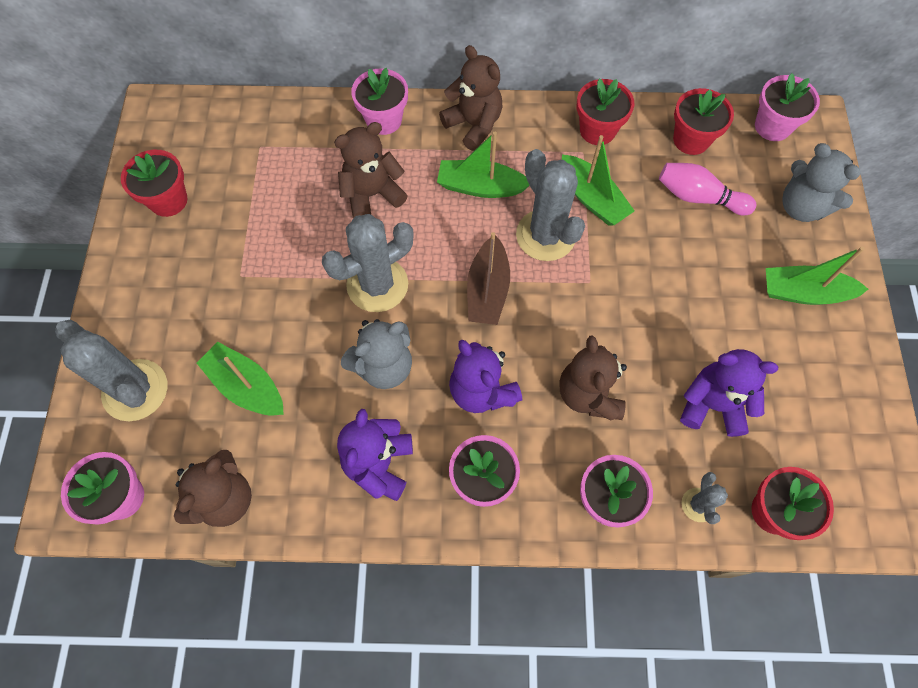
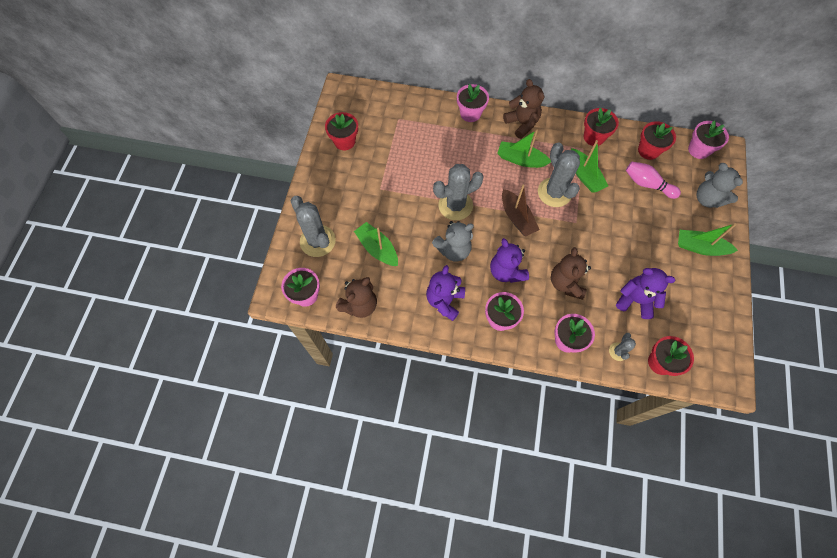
camera: 10 degrees right, 0 degrees up
brown teddy bear [334,122,408,218] -> none
brown boat [467,232,510,325] -> brown boat turned 45 degrees counterclockwise [502,185,539,237]

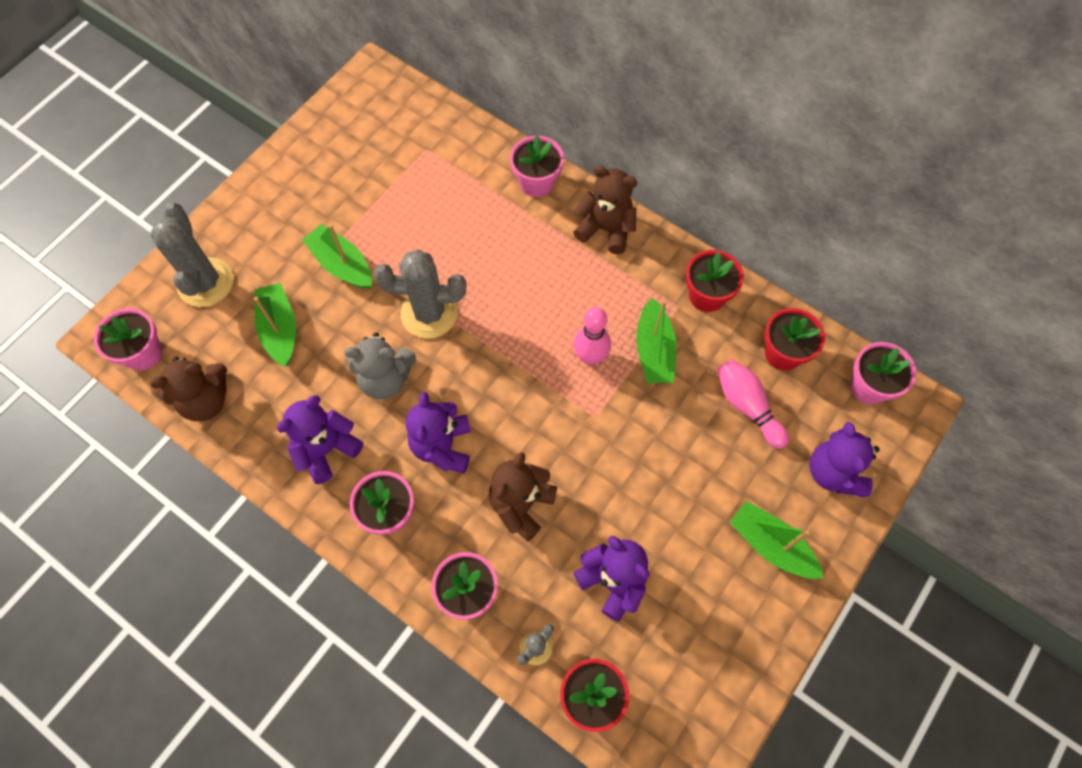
camera: 25 degrees right, 0 degrees up
red flower pot [325,112,358,150] -> none
green boat [497,129,551,168] -> green boat moved to [302,224,372,289]
brown boat [502,185,539,237] -> none
brown teddy bear [503,79,544,139] -> brown teddy bear turned 60 degrees counterclockwise [573,165,637,254]
grey cactus [538,142,580,207] -> pink bowling pin [574,307,611,365]
grey teddy bear [697,163,743,208] -> purple teddy bear [809,422,879,498]

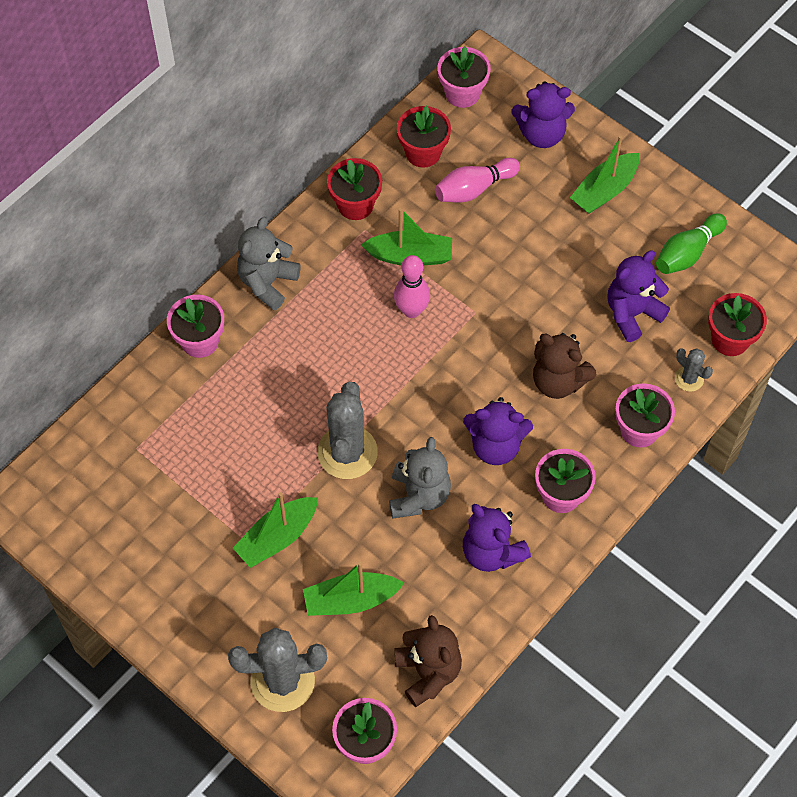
camera: 85 degrees left, 5 degrees down
brown teddy bear [573,165,637,254] -> grey teddy bear [237,217,301,310]
none -> green bowling pin [656,213,727,274]

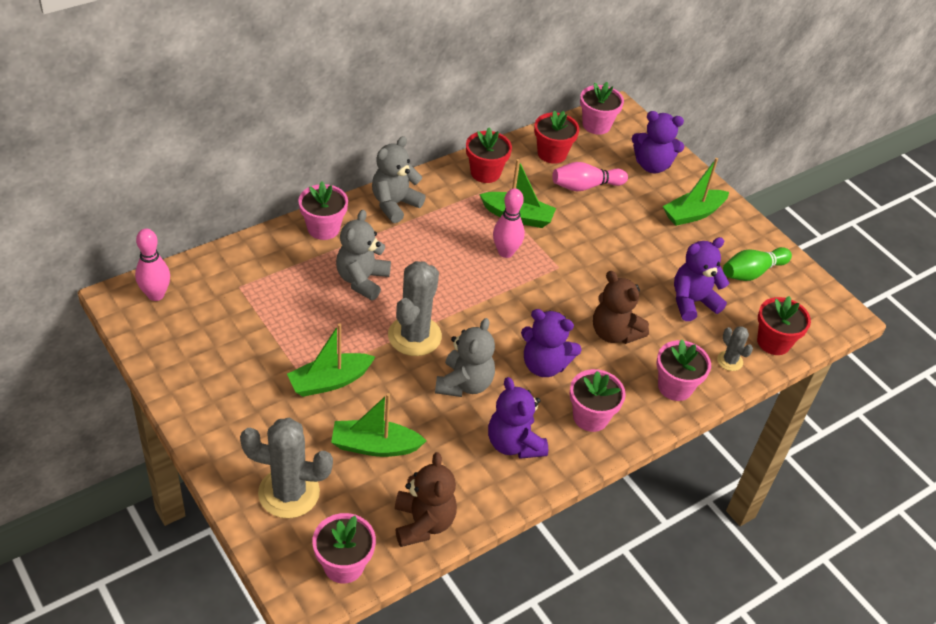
camera: 10 degrees right, 15 degrees down
none -> pink bowling pin [135,229,170,301]
none -> grey teddy bear [336,210,391,300]

